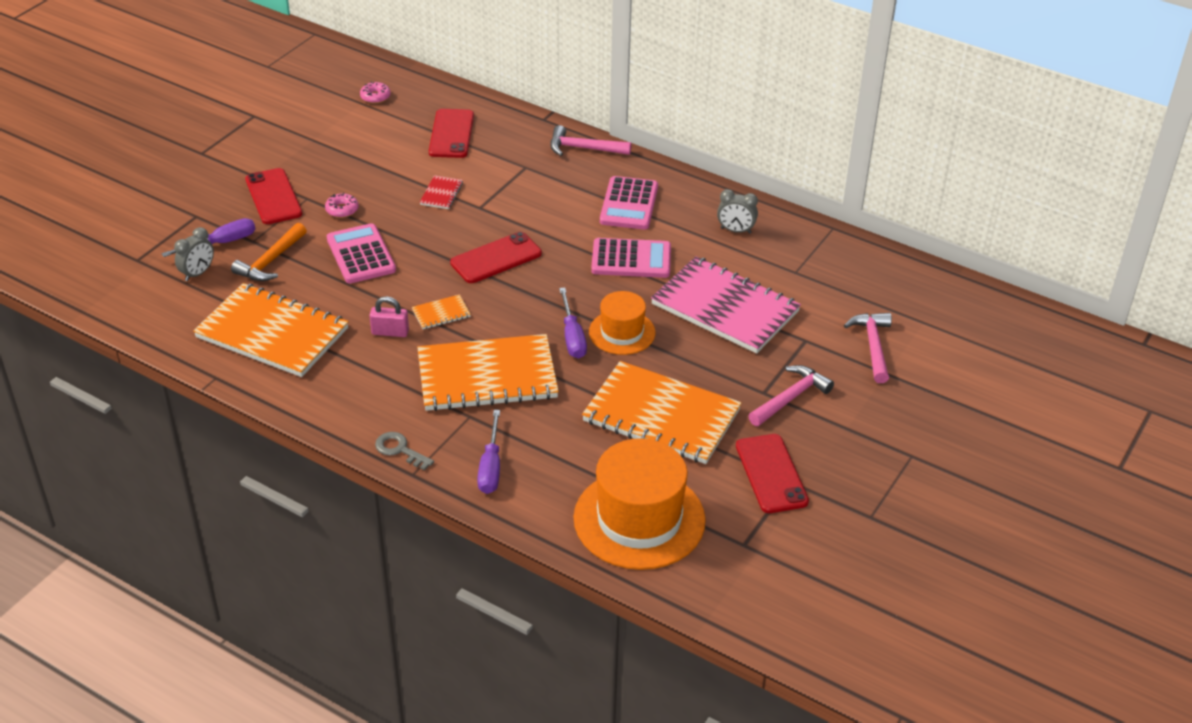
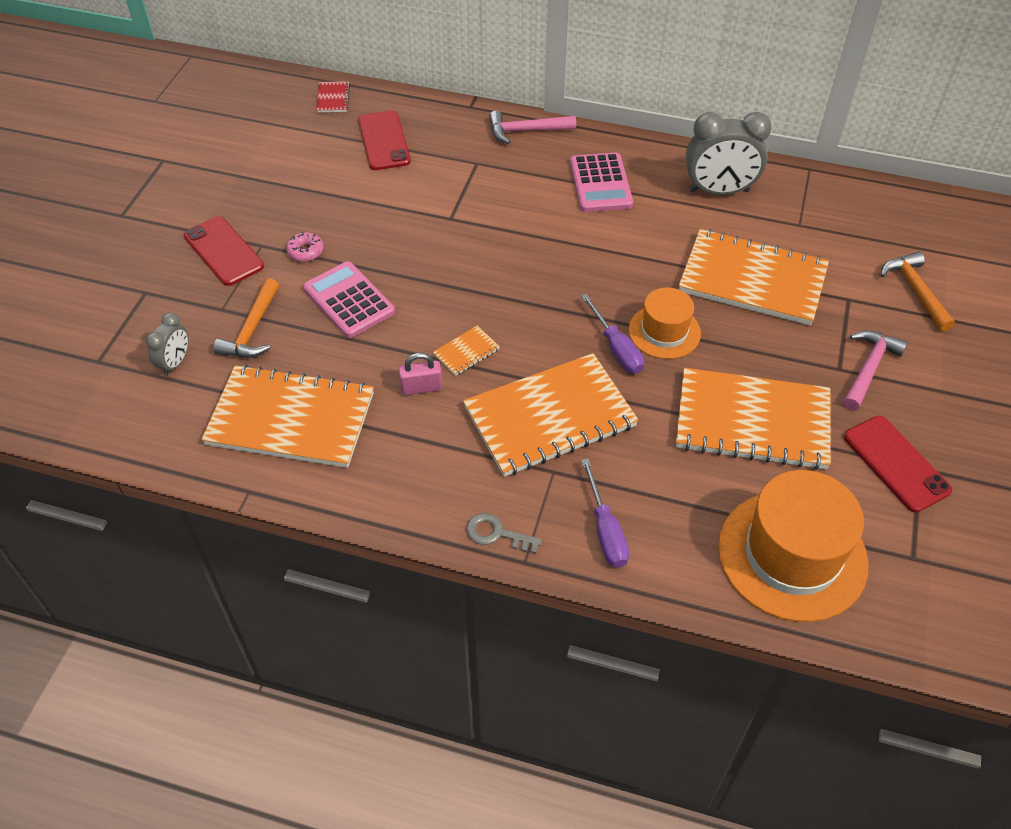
camera: 15 degrees left, 10 degrees up
purple screwdriver [161,218,255,257] -> none
pink donut [360,82,391,104] -> none
red notebook [420,175,463,209] -> red notebook moved to [316,81,350,112]
red phone [450,232,542,283] -> none
pink calculator [591,238,671,278] -> none
pink notebook [651,256,801,353] -> orange notebook [679,229,829,325]
grey clock [717,189,758,234] -> grey clock [686,112,772,195], size x1.86
pink hammer [844,313,892,383] -> orange hammer [880,252,955,332]

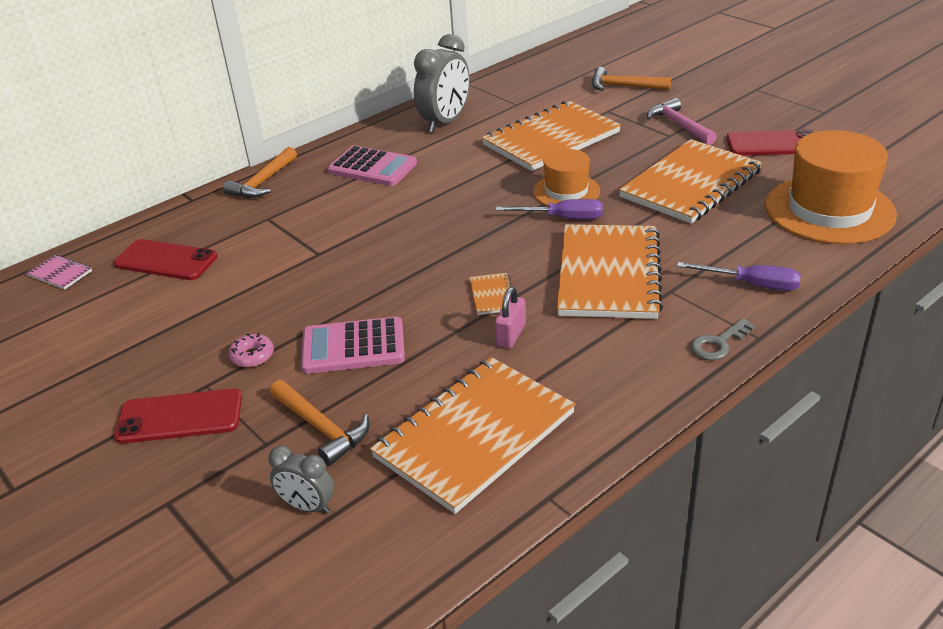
camera: 55 degrees left, 15 degrees down
grey clock [146,313,189,376] -> grey clock turned 150 degrees clockwise [268,446,334,514]
red notebook [316,81,350,112] -> pink notebook [26,254,92,290]
pink hammer [489,111,576,144] -> orange hammer [223,147,297,198]

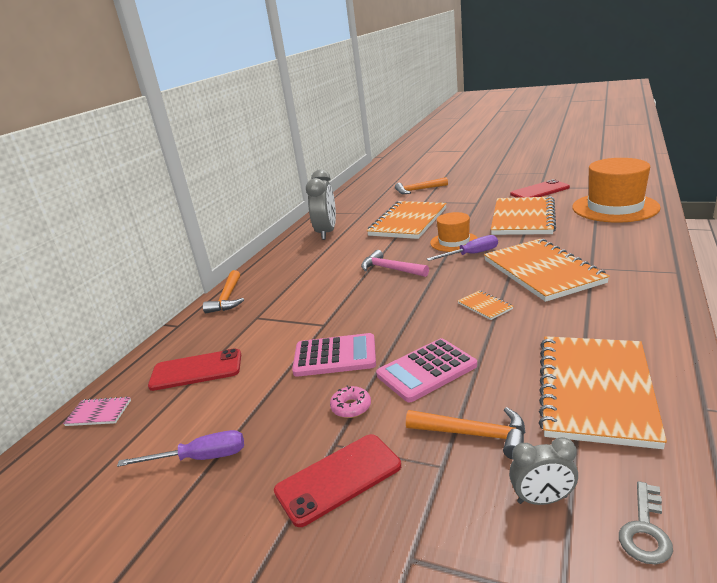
camera: 25 degrees left, 10 degrees down
pink calculator [328,146,417,186] -> pink calculator moved to [292,333,376,377]
pink padlock [495,287,526,348] -> none
pink hammer [647,98,717,145] -> pink hammer moved to [361,250,429,277]
purple screwdriver [677,262,801,291] -> purple screwdriver moved to [117,430,244,467]
grey key [691,318,755,360] -> grey key moved to [619,481,673,565]

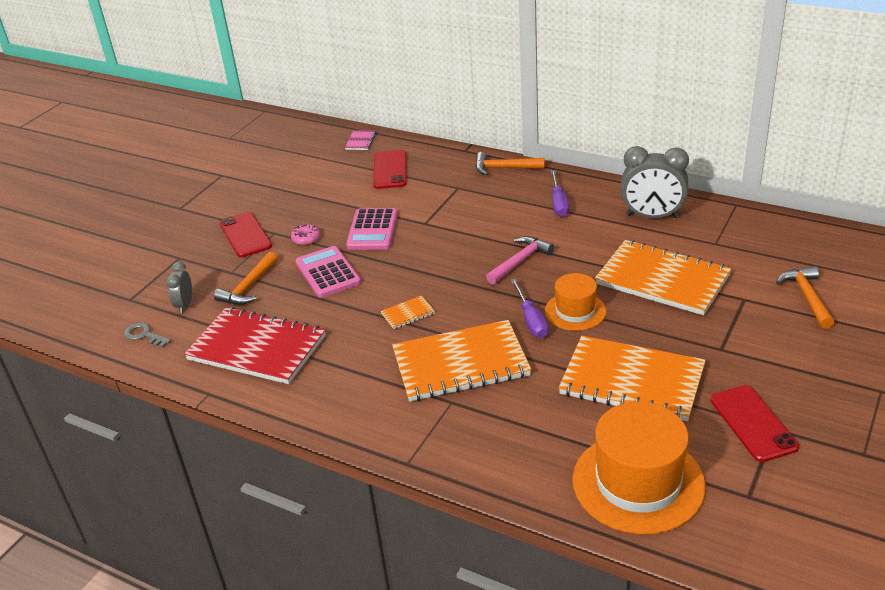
camera: 95 degrees right, 10 degrees up
purple screwdriver [117,430,244,467] -> purple screwdriver moved to [551,170,569,217]
orange notebook [539,336,667,449] -> red notebook [184,307,326,384]

